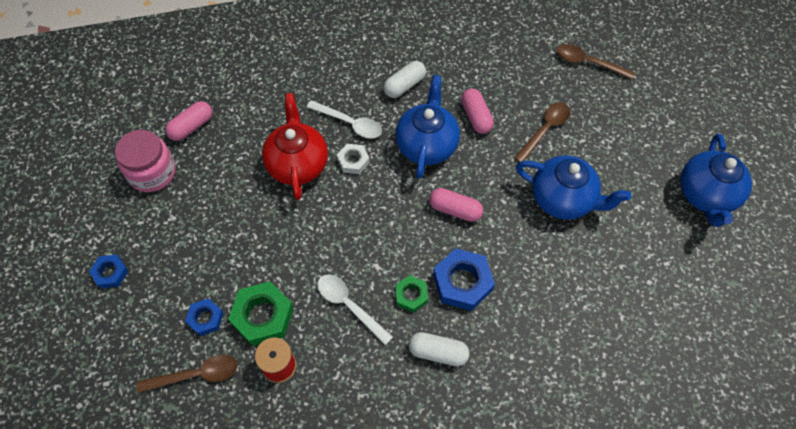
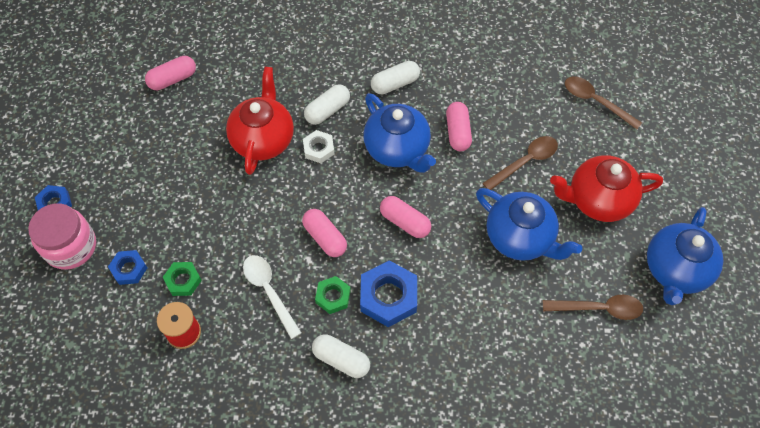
camera: 15 degrees right, 0 degrees up
pink jar [115,130,176,192] -> pink jar moved to [28,203,96,270]
brown spoon [137,354,238,393] -> brown spoon moved to [543,295,643,320]
green nut [228,281,294,346] -> green nut [163,262,202,296], size x0.58
white spoon [306,100,382,139] -> white capsule [304,84,350,125]
blue teapot [395,75,460,179] -> blue teapot turned 120 degrees clockwise [363,93,436,173]
none -> pink capsule [302,209,347,257]
none -> red teapot [550,155,663,222]

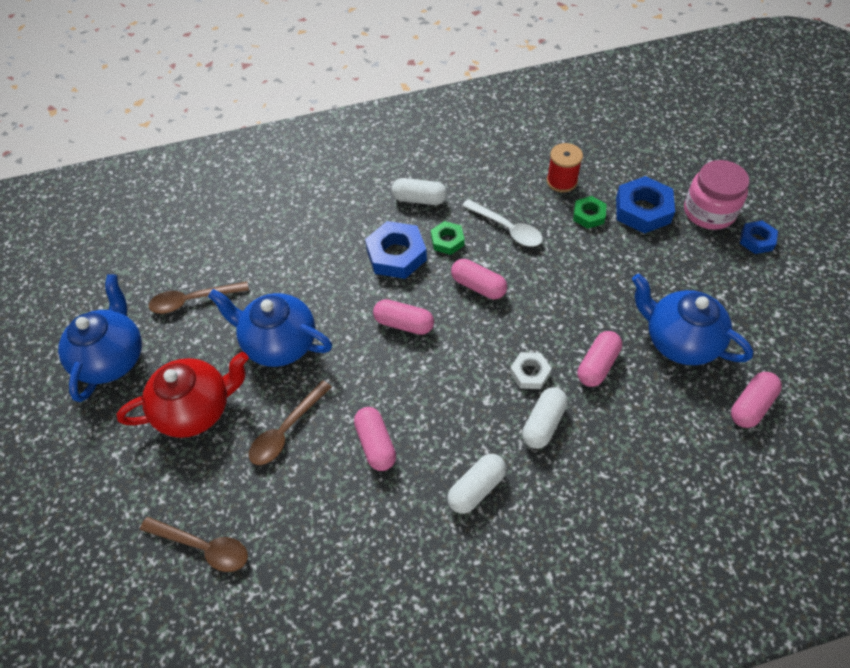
camera: 165 degrees right, 5 degrees down
blue nut [108,250,147,285] -> blue nut [616,176,675,234], size x1.73
red teapot [226,67,294,175] -> pink capsule [578,331,622,387]
blue teapot [363,93,436,173] -> blue teapot moved to [632,274,753,365]

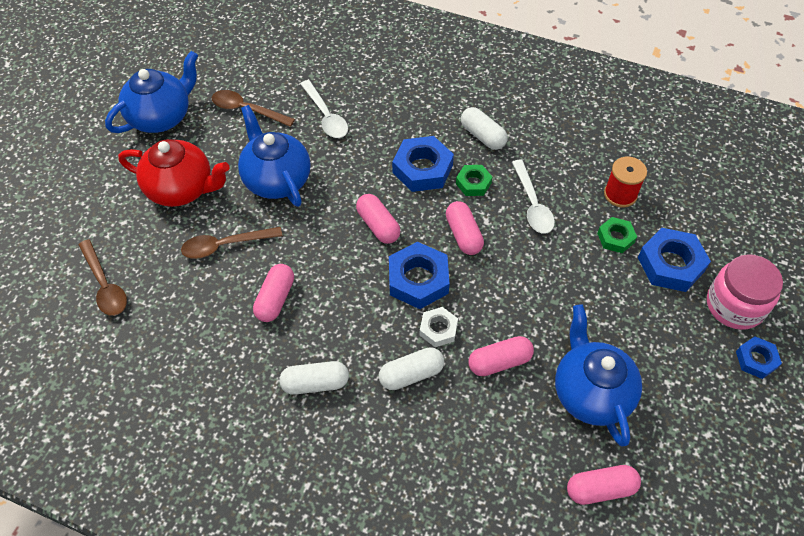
camera: 35 degrees right, 0 degrees up
none -> white spoon [300,80,348,138]
none -> blue nut [389,242,450,309]

